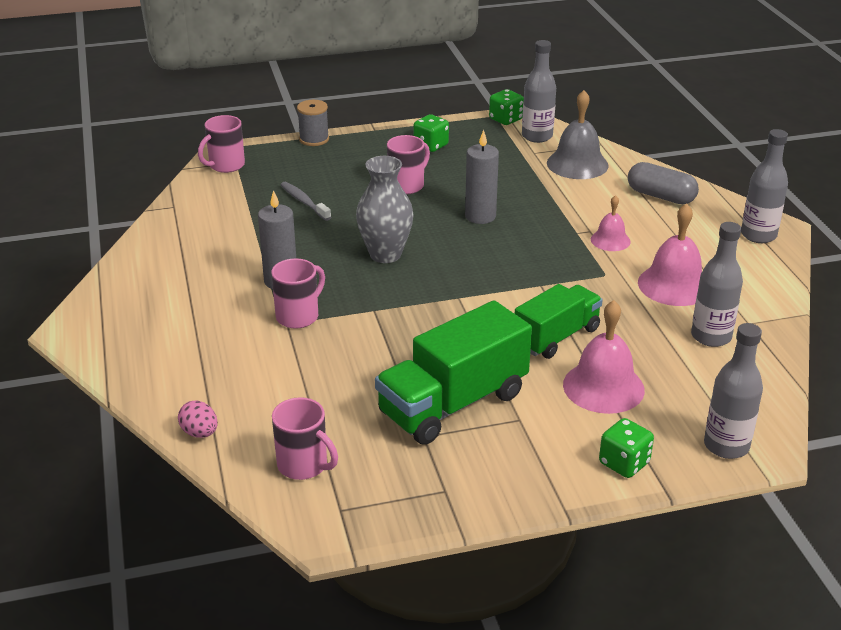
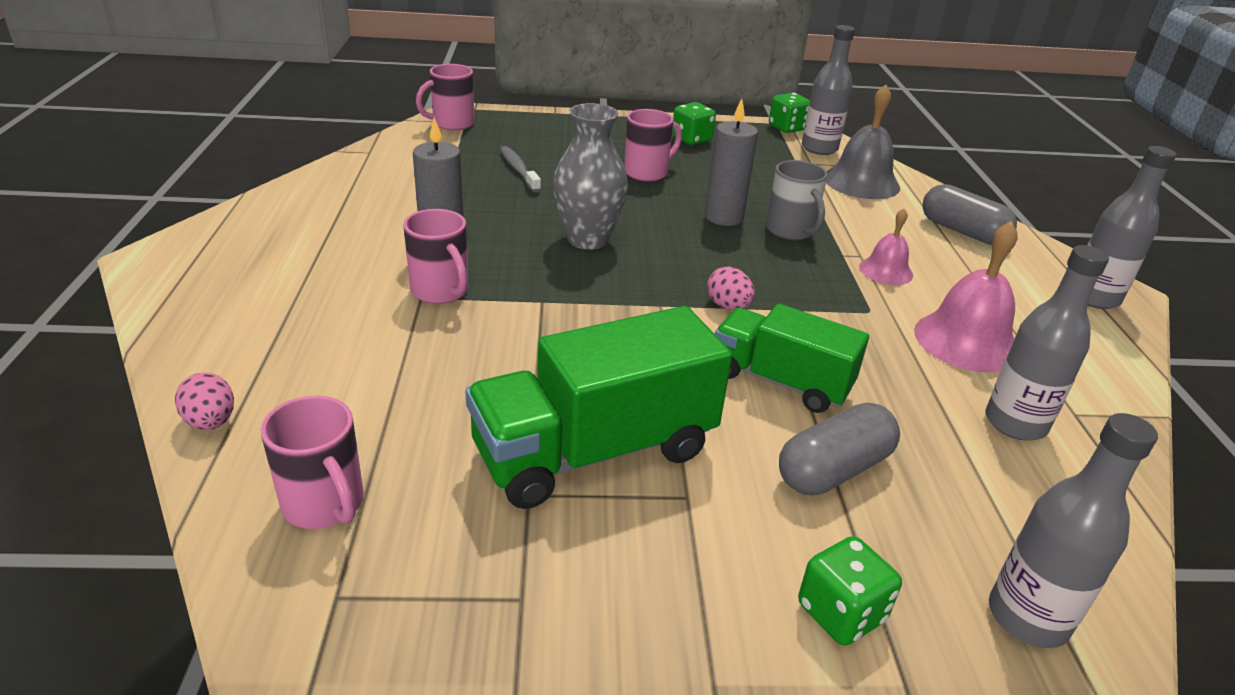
camera: 10 degrees right, 0 degrees up
pink mug [271,258,325,329] -> pink mug turned 90 degrees clockwise [403,209,468,304]
grey spool [297,100,329,146] -> none
green truck [515,284,603,359] -> green truck turned 120 degrees counterclockwise [715,304,869,413]
pink bell [563,300,645,414] -> grey capsule [779,402,900,495]
none -> pink egg [707,266,755,310]
none -> grey mug [766,160,828,240]

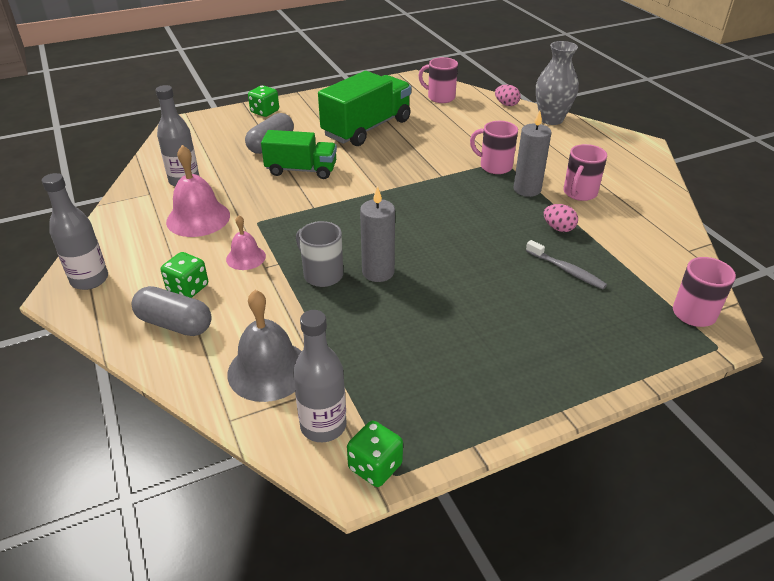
camera: 160 degrees right, 5 degrees up
grey vase [553,103,628,250] -> grey vase moved to [536,41,579,125]
pink mug [624,109,682,181] -> pink mug moved to [564,144,607,201]
green dice [672,102,716,145] -> green dice moved to [161,252,208,298]
pink egg [707,266,755,310] -> pink egg moved to [544,204,578,232]
grey bottle [989,413,1158,648] -> none

